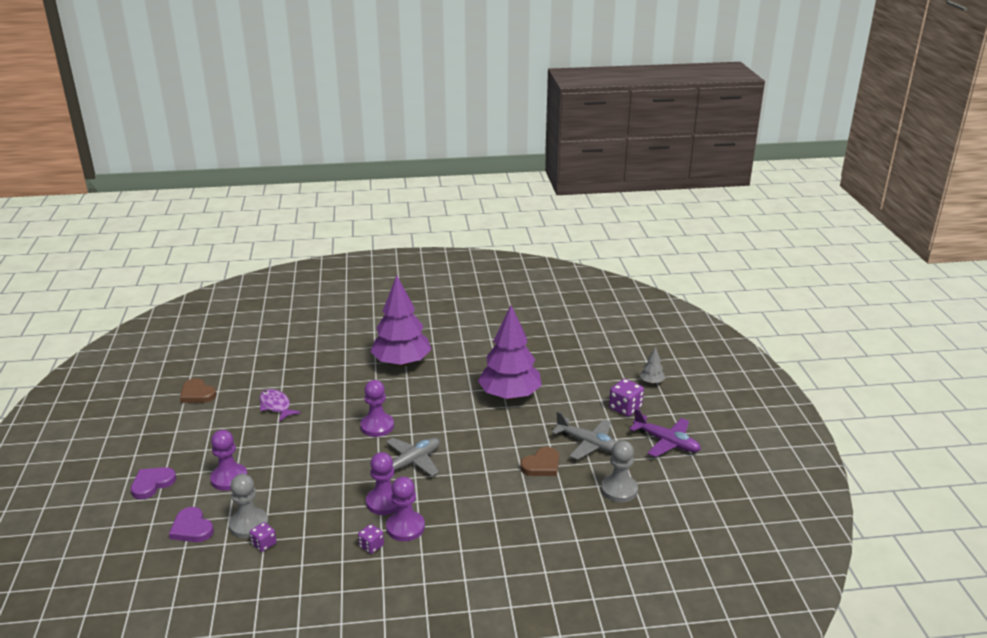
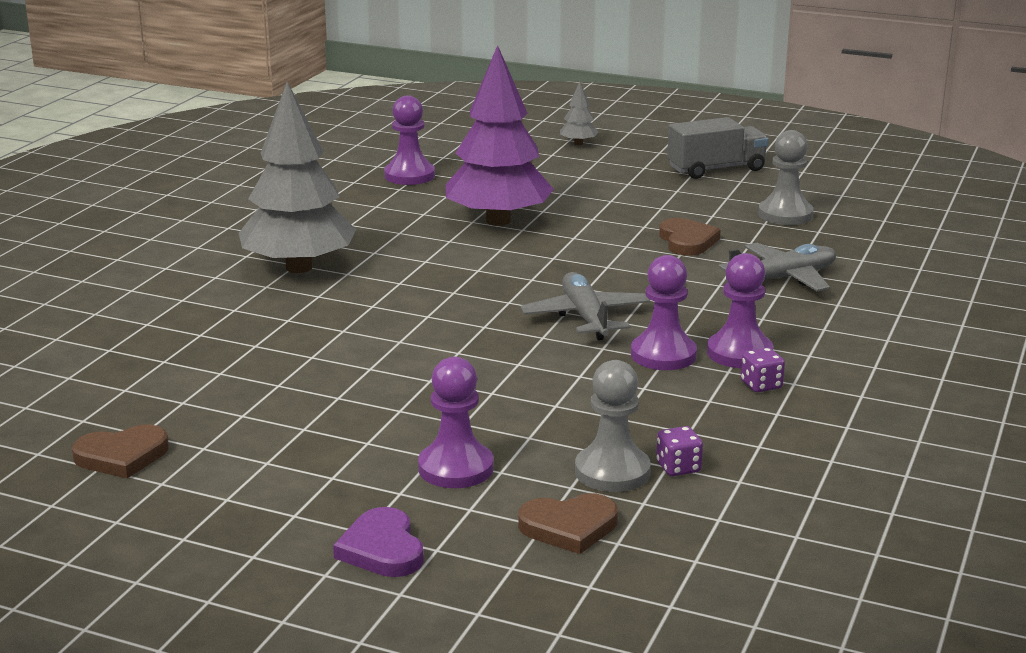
camera: 60 degrees left, 5 degrees down
purple heart [169,507,214,542] -> brown heart [518,493,618,554]
purple fish [259,389,301,422] -> none
purple pawn [360,380,394,437] -> purple pawn moved to [384,95,435,185]
purple tree [370,276,432,367] -> grey tree [239,82,356,273]
grey plane [552,411,617,460] -> grey plane moved to [719,243,836,291]
purple dice [609,379,644,417] -> none
purple plane [629,409,701,457] -> grey truck [667,117,769,179]

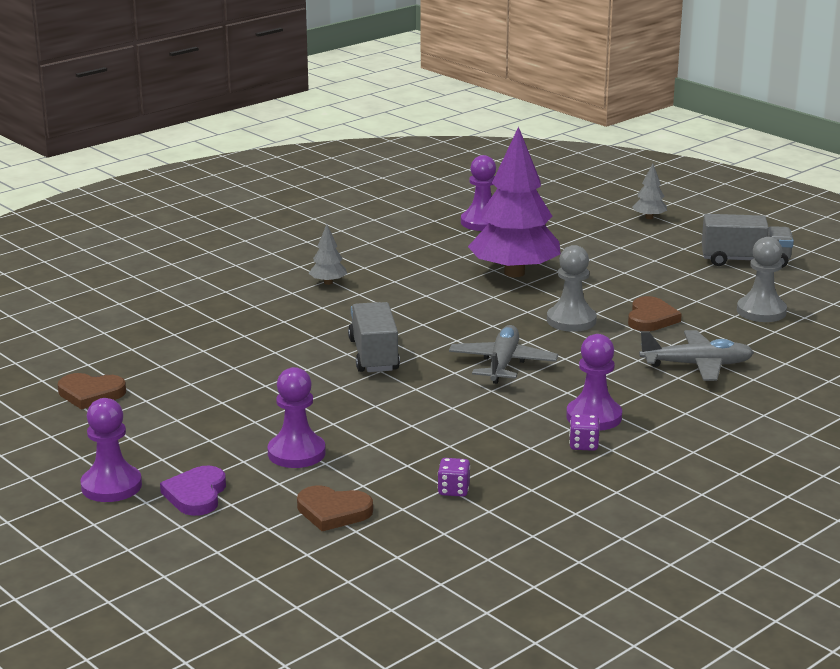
camera: 25 degrees right, 0 degrees up
grey tree [239,82,356,273] -> grey tree [309,224,347,285], size x0.41
grey pawn [575,360,651,492] -> grey pawn moved to [547,245,597,332]
purple pawn [631,255,697,370] -> purple pawn moved to [80,398,142,502]
none -> grey truck [348,302,400,372]

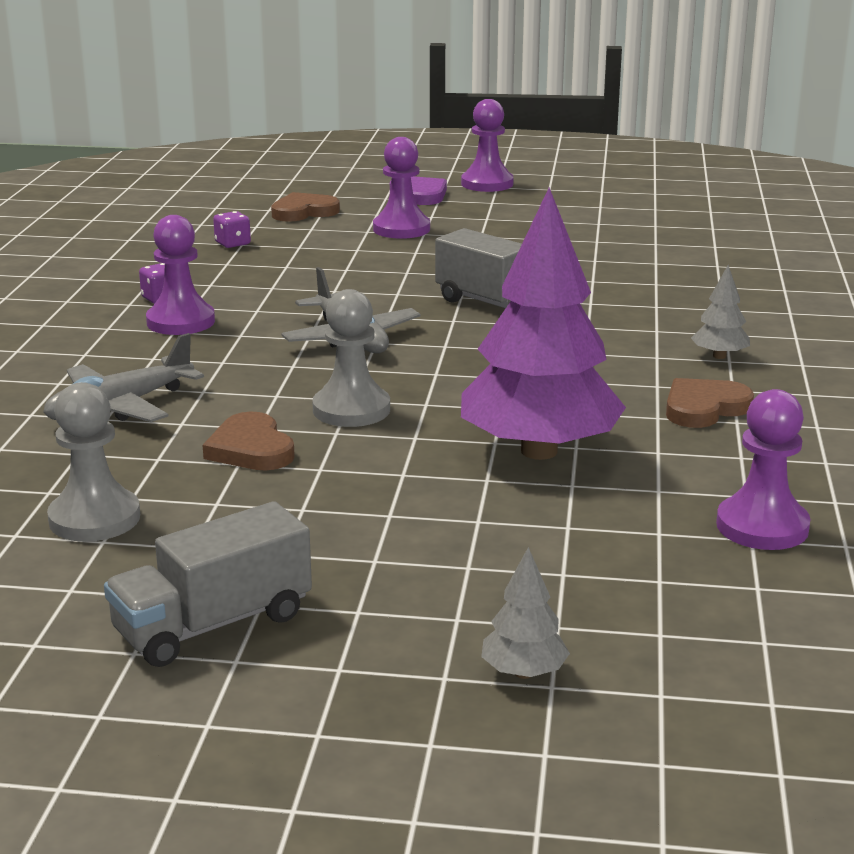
camera: 140 degrees right, 0 degrees up
brown heart [58,373,126,410] -> brown heart moved to [666,378,754,428]

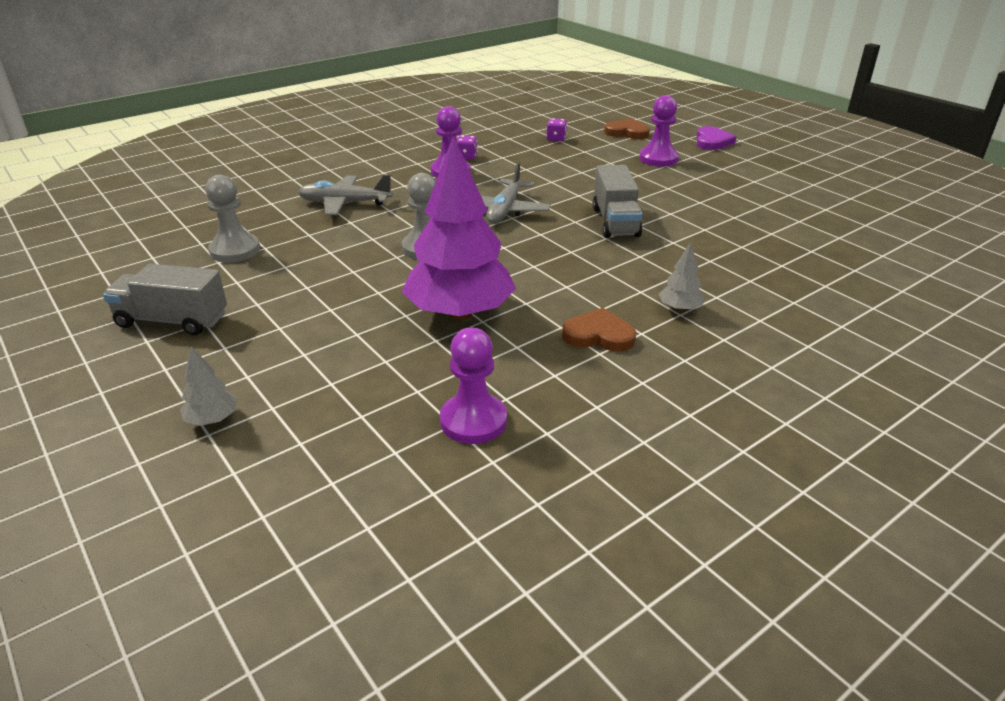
camera: 45 degrees right, 10 degrees up
brown heart [203,412,295,471] -> none
purple pawn [461,99,514,192] -> none

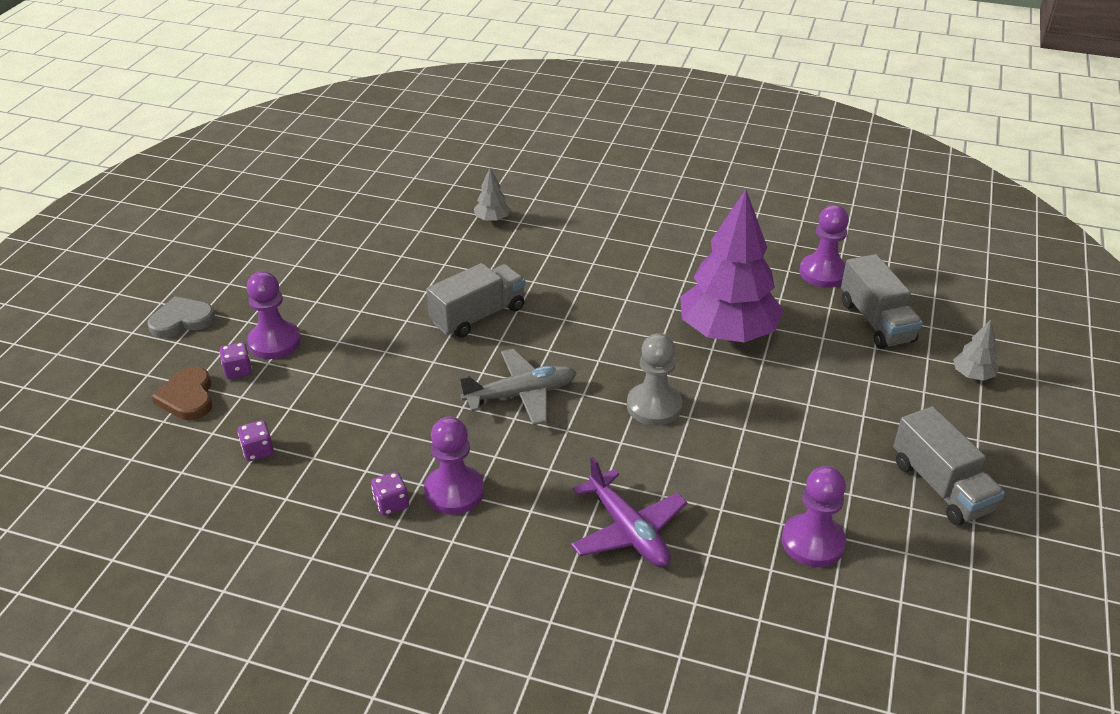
camera: 125 degrees left, 5 degrees up
grey pawn [205,175,260,262] -> purple pawn [782,466,846,567]
grey plane [298,175,393,215] -> purple plane [571,457,687,567]
brown heart [562,308,636,352] -> none
grey tree [659,242,704,312] -> grey tree moved to [474,168,510,222]
purple heart [697,126,736,150] -> grey heart [148,296,215,338]
none -> purple dice [220,342,252,379]
none -> grey truck [841,254,923,349]

